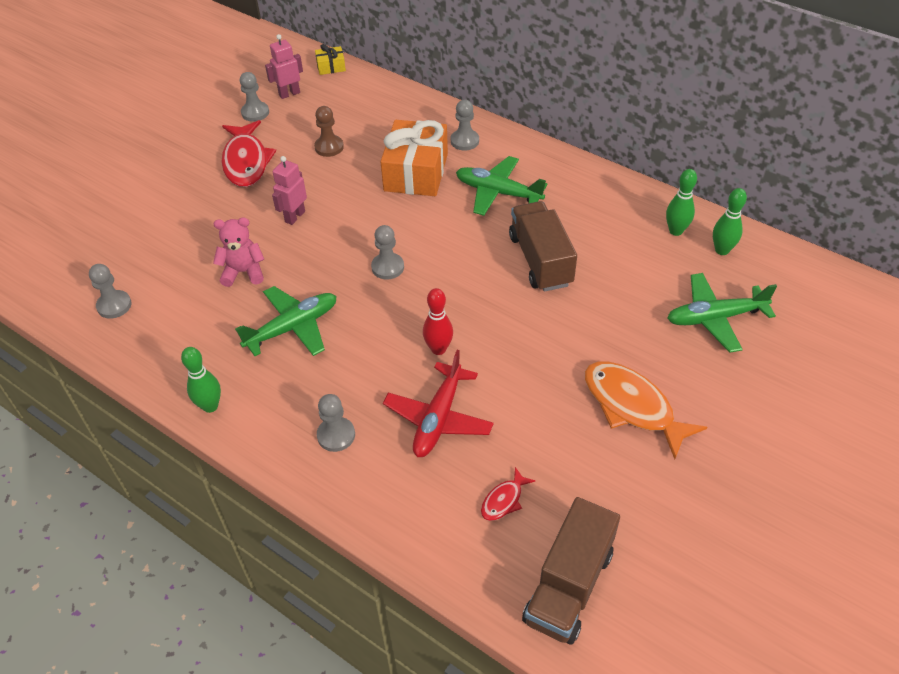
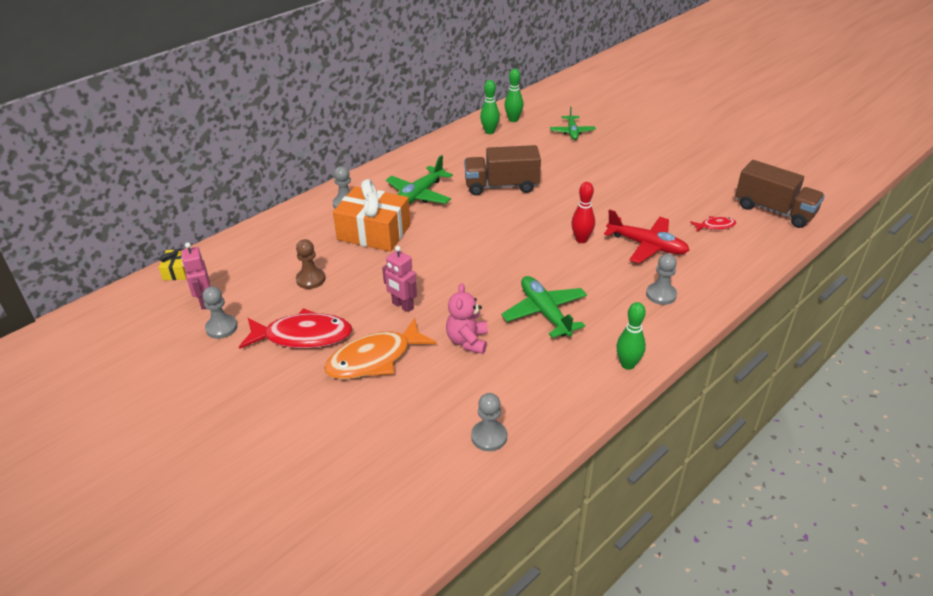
camera: 80 degrees left, 10 degrees down
grey pawn [371,225,404,280] -> none
red fish [481,467,536,521] -> red fish turned 60 degrees counterclockwise [690,216,736,232]
orange fish [585,361,707,459] -> orange fish moved to [324,318,437,379]
green plane [667,273,777,353] -> green plane [550,107,596,140], size x0.67

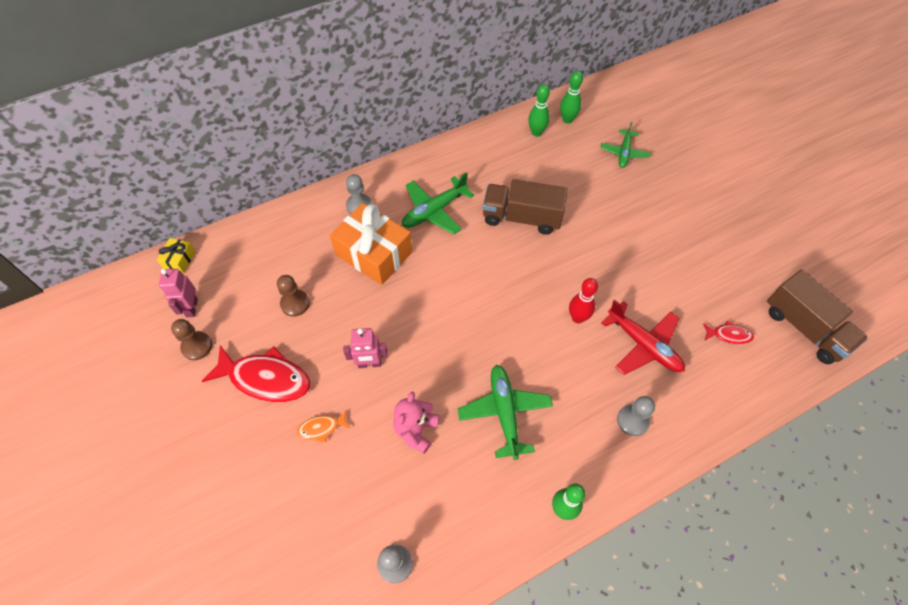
camera: 15 degrees right, 20 degrees up
grey pawn [202,286,237,339] -> brown pawn [171,319,212,360]
orange fish [324,318,437,379] -> orange fish [296,409,350,442], size x0.48
pink robot [382,246,417,312] -> pink robot turned 60 degrees counterclockwise [343,328,388,368]

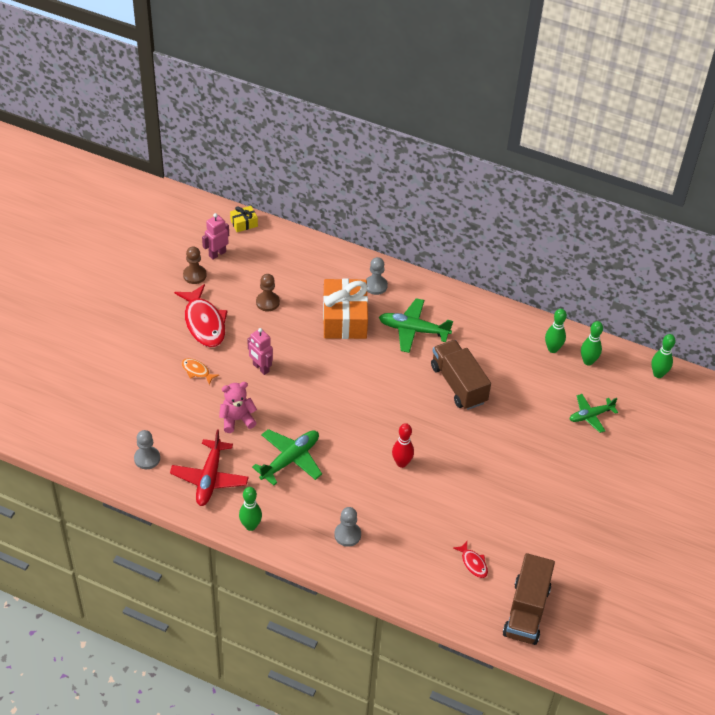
camera: 50 degrees right, 10 degrees down
red plane [601,300,685,375] -> red plane moved to [170,429,249,506]
none -> green bowling pin [651,334,676,378]

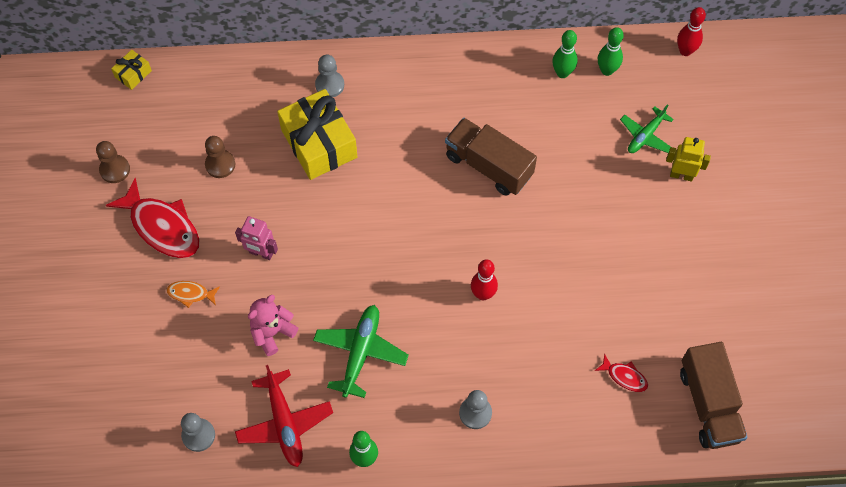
camera: 25 degrees left, 15 degrees up
pink robot [202,213,229,260] -> none
orange gift [323,278,368,339] -> yellow gift [277,89,358,180]
green plane [379,298,453,353] -> none
green bowling pin [651,334,676,378] -> red bowling pin [677,7,706,56]
none -> yellow robot [666,137,711,181]

